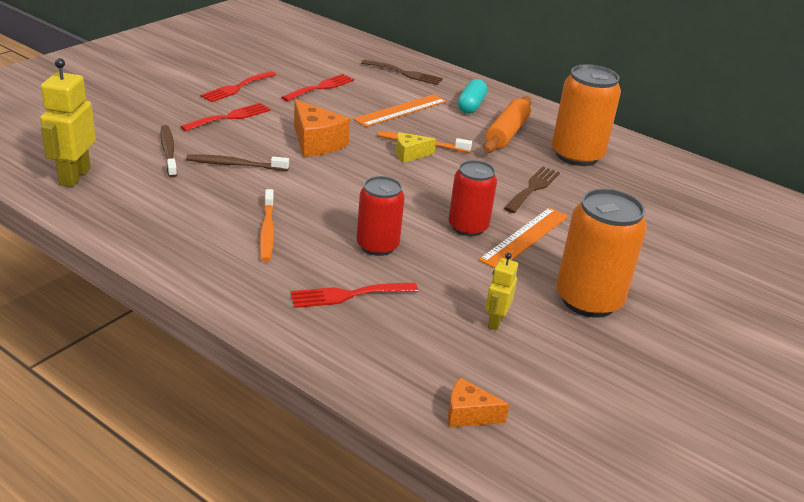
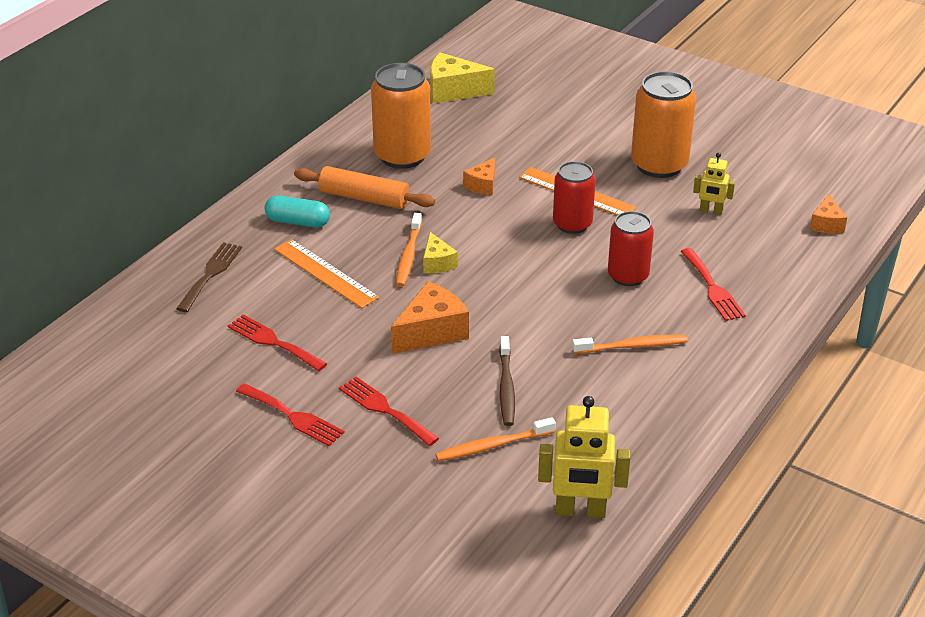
camera: 90 degrees left, 5 degrees up
brown toothbrush [160,125,177,178] -> orange toothbrush [435,417,556,462]
brown fork [504,167,560,213] -> orange cheese [463,158,495,196]
none -> yellow cheese [430,52,495,103]

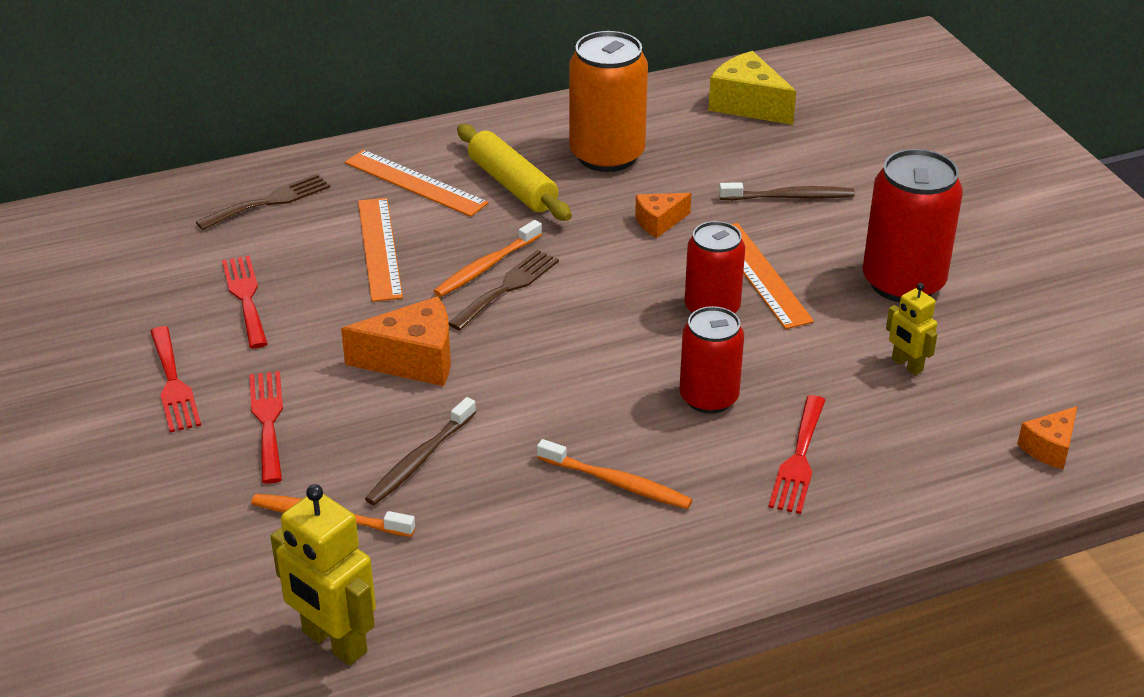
camera: 35 degrees right, 0 degrees up
turquoise capsule [264,195,330,228] -> orange ruler [345,150,489,217]
orange rolling pin [294,166,435,209] -> yellow rolling pin [457,124,572,221]
yellow cheese [423,232,458,274] -> brown fork [448,250,559,330]
orange can [631,71,696,178] -> red can [862,149,963,302]
none -> brown toothbrush [719,182,855,200]

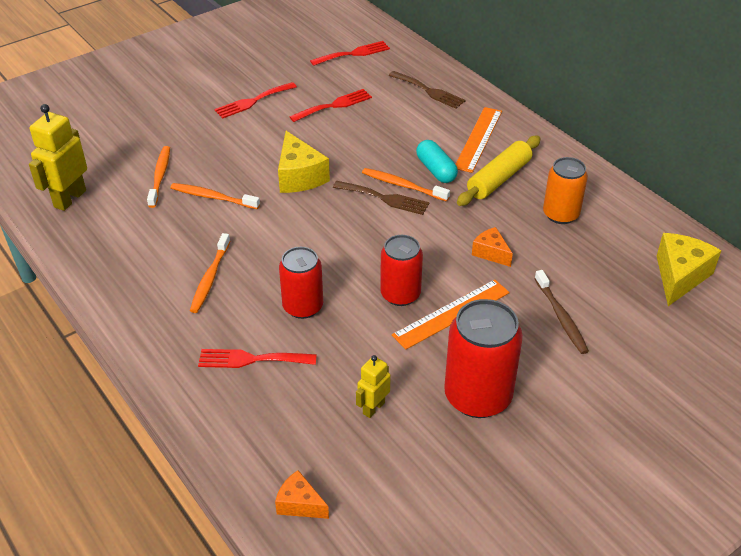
camera: 75 degrees right, 5 degrees up
red fork [249,371,283,484] -> red fork moved to [310,41,390,66]
orange cheese [341,296,451,386] -> yellow cheese [278,131,330,193]
orange ruler [358,198,403,302] -> none
brown toothbrush [365,397,476,505] -> orange toothbrush [170,183,260,209]
orange can [569,31,648,172] -> orange can [543,157,588,224], size x0.66
none -> turquoise capsule [416,140,458,183]

